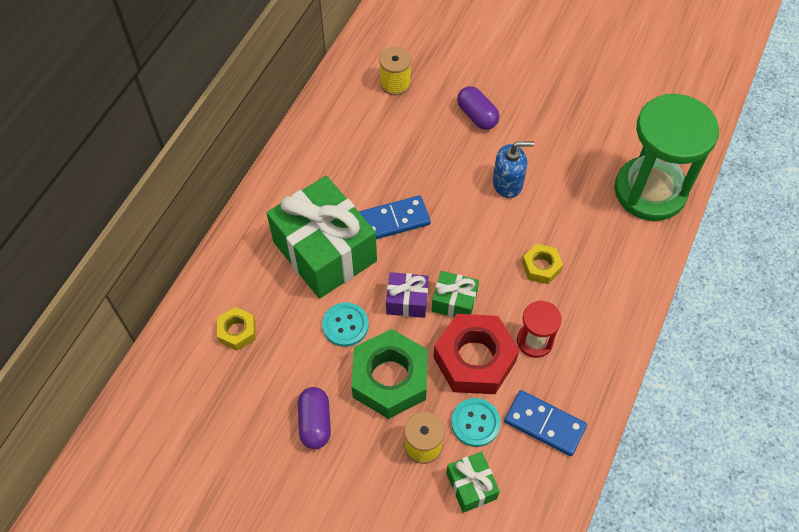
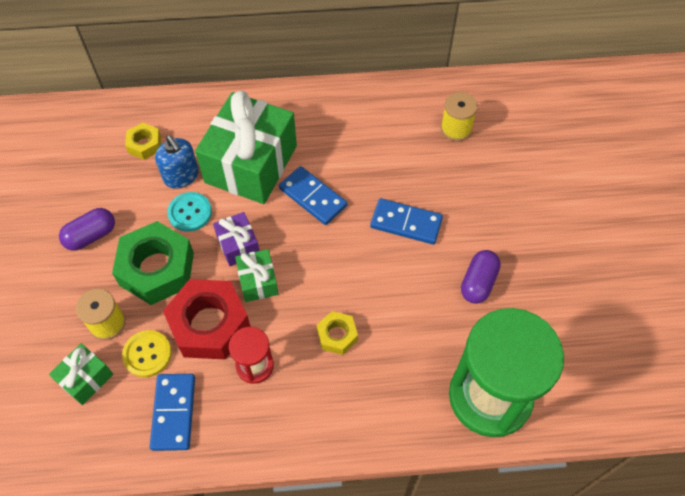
camera: 60 degrees right, 0 degrees up
turquoise button [451,398,501,447] -> yellow button [122,330,172,377]
purple capsule [457,86,499,130] -> purple capsule moved to [461,250,501,304]
blue soap dispenser [493,141,534,198] -> blue soap dispenser moved to [155,136,199,189]
none -> blue domino [370,198,443,244]

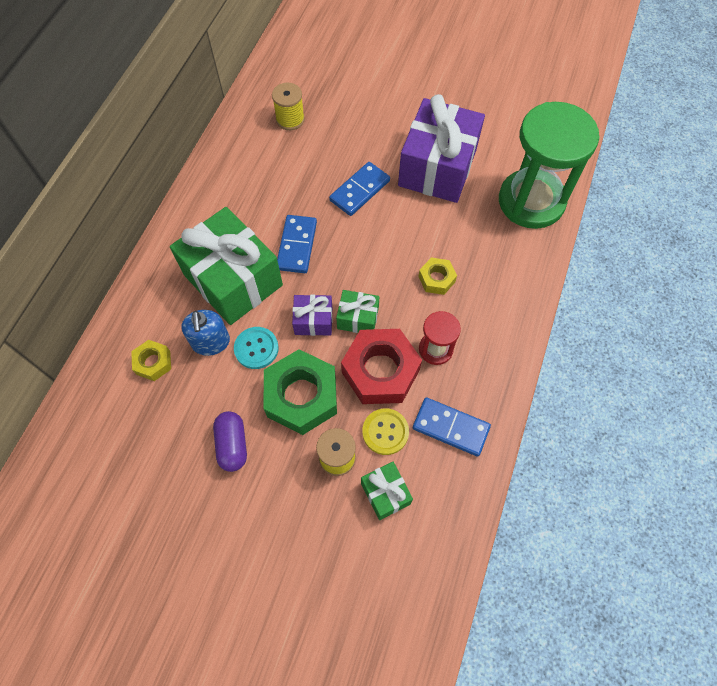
camera: 65 degrees left, 5 degrees up
blue soap dispenser [155,136,199,189] -> blue soap dispenser turned 90 degrees clockwise [181,310,230,356]
blue domino [279,166,347,225] -> blue domino turned 60 degrees counterclockwise [277,215,317,273]
purple capsule [461,250,501,304] -> purple gift [398,94,485,203]

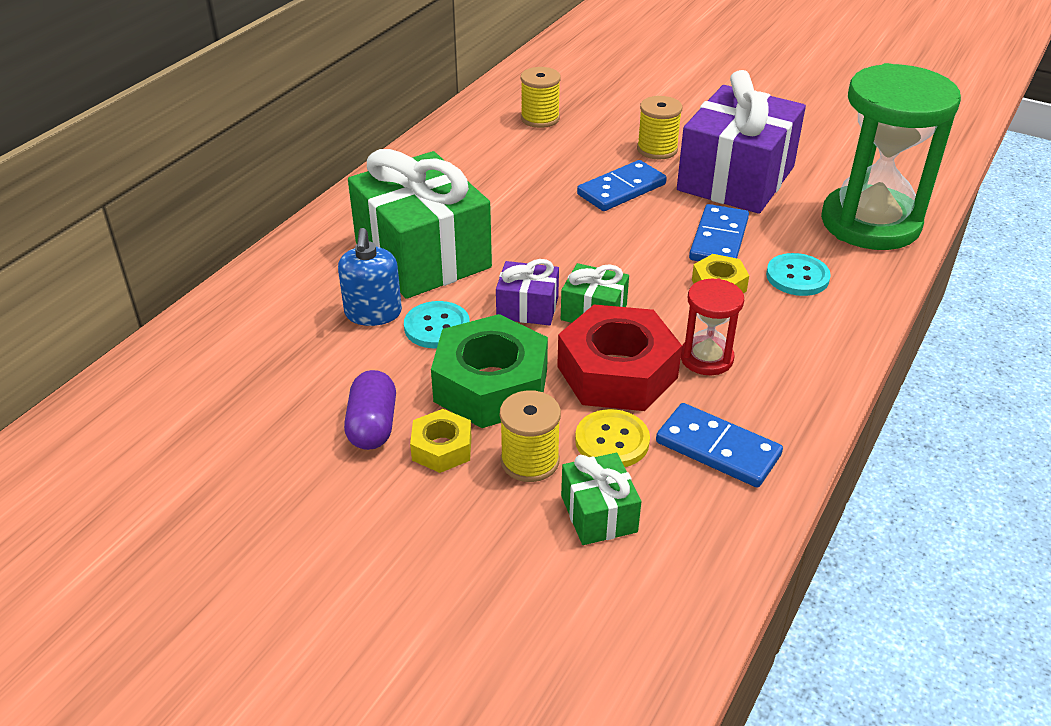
camera: 10 degrees right, 25 degrees down
yellow nut [131,340,171,381] -> yellow nut moved to [410,409,472,473]
blue domino [277,215,317,273] -> blue domino moved to [689,204,749,261]
none -> yellow spool [637,96,682,160]
none -> turquoise button [766,253,831,296]

